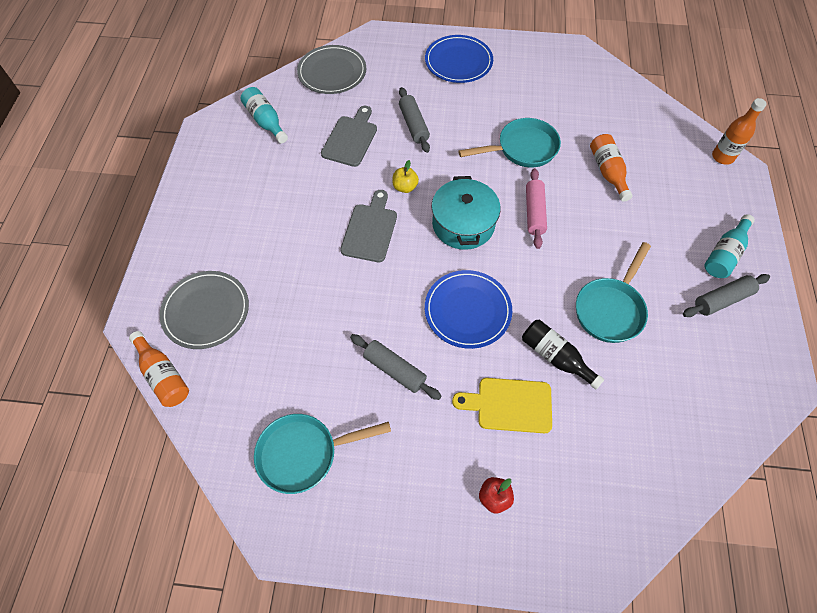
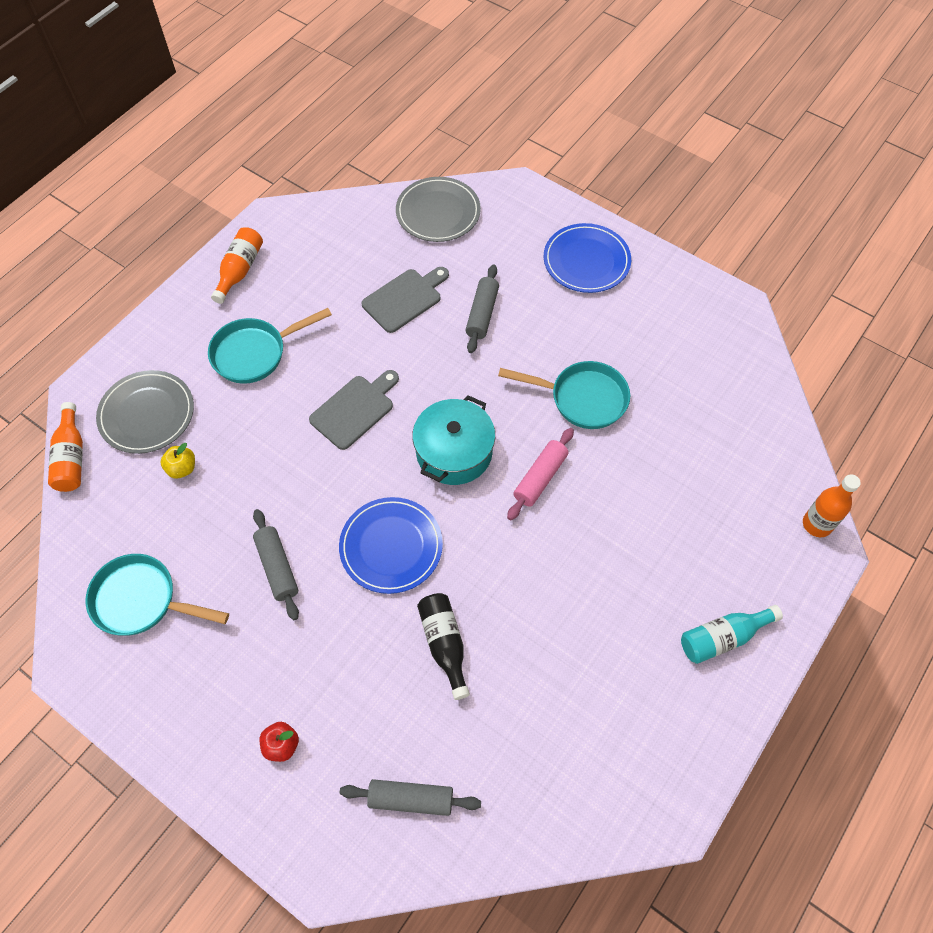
camera: 30 degrees right, 0 degrees up
turquoise bottle [241,87,288,143] -> none
yellow apple [392,160,419,193] -> yellow apple moved to [160,443,195,479]
yellow cutting board [452,378,552,433] -> none
turquoise pan [576,242,651,343] -> turquoise pan moved to [208,308,332,384]
orange bottle [590,134,633,202] -> orange bottle moved to [211,227,263,304]
grey rolling pin [683,274,770,317] -> grey rolling pin moved to [340,779,481,816]

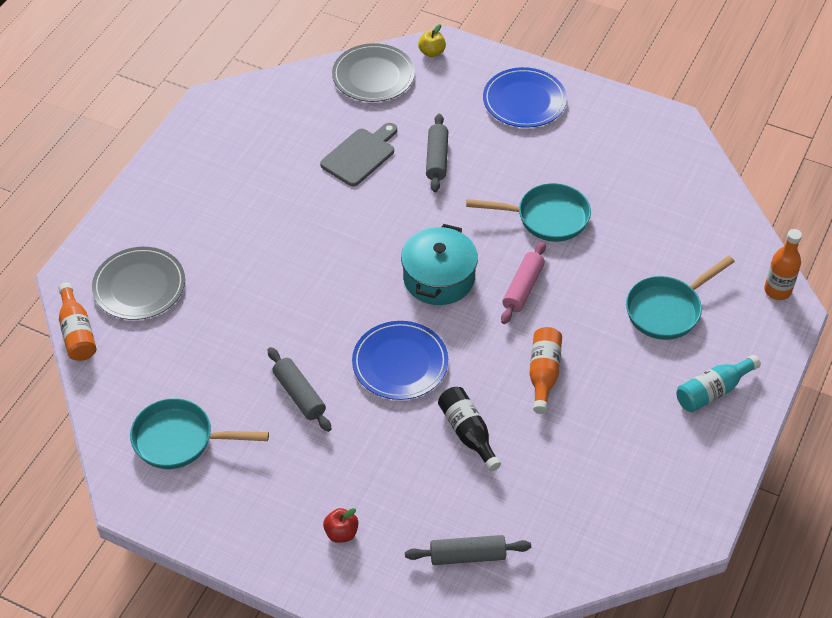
camera: 10 degrees left, 10 degrees down
yellow apple [160,443,195,479] -> yellow apple moved to [418,24,446,57]
turquoise pan [208,308,332,384] -> turquoise pan moved to [626,256,735,340]
orange bottle [211,227,263,304] -> orange bottle moved to [529,327,562,414]
grey cutting board [309,370,399,450] -> none

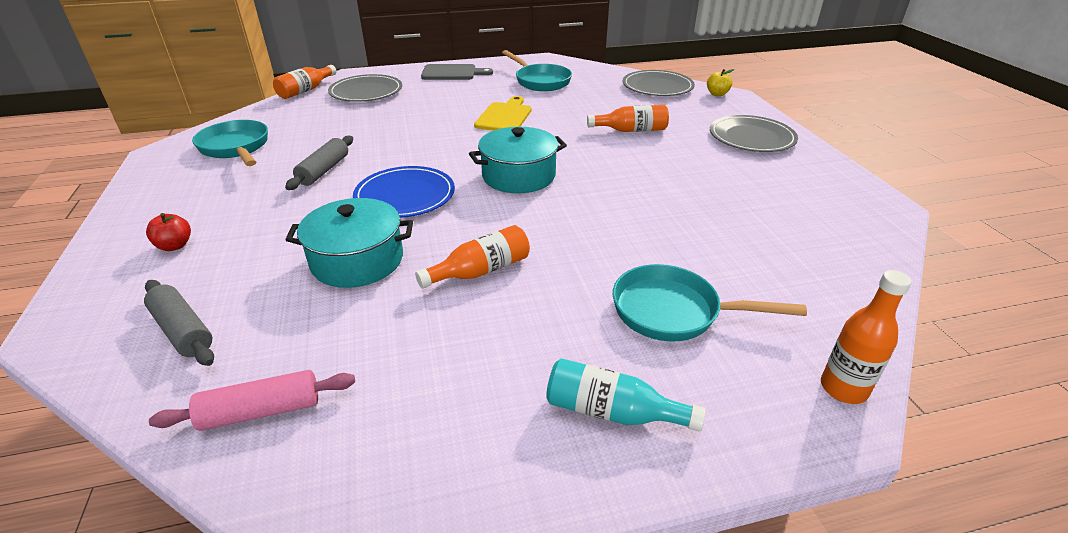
camera: 50 degrees right, 15 degrees down
grey cutting board [320,123,397,186] -> grey cutting board moved to [421,64,493,80]
grey rolling pin [426,114,448,192] -> orange bottle [587,105,669,132]
black bottle [438,387,501,472] -> turquoise pot [286,198,413,288]
turquoise pan [466,183,591,242] -> turquoise pan moved to [502,50,572,91]
blue plate [483,67,567,128] -> grey plate [710,115,798,152]
pink rolling pin [501,241,546,324] -> pink rolling pin moved to [149,370,355,431]
none -> yellow cutting board [474,96,531,131]

